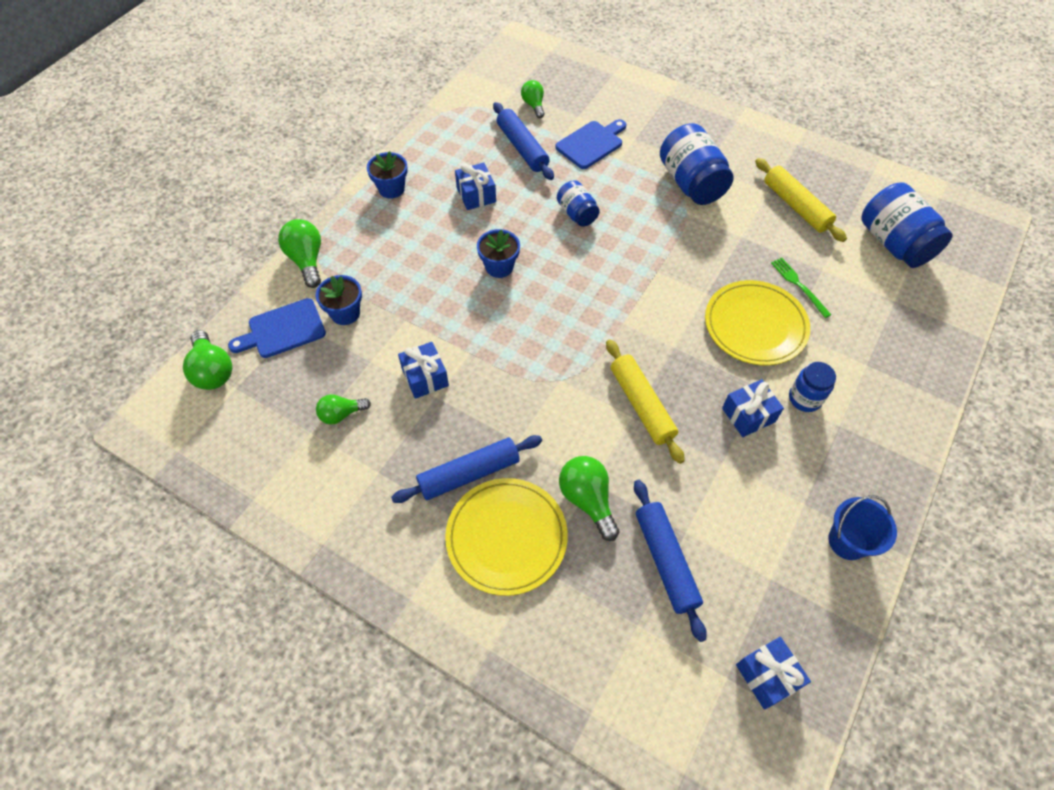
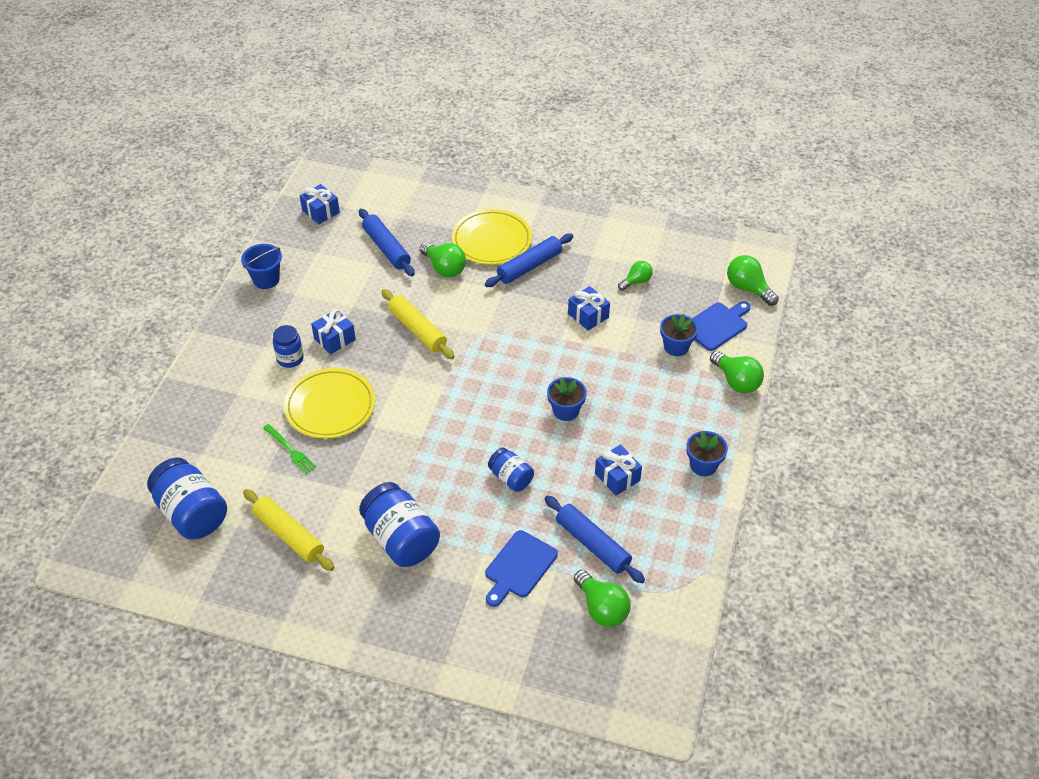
camera: 165 degrees right, 10 degrees down
green light bulb [521,80,545,118] -> green light bulb [574,570,631,627], size x1.54

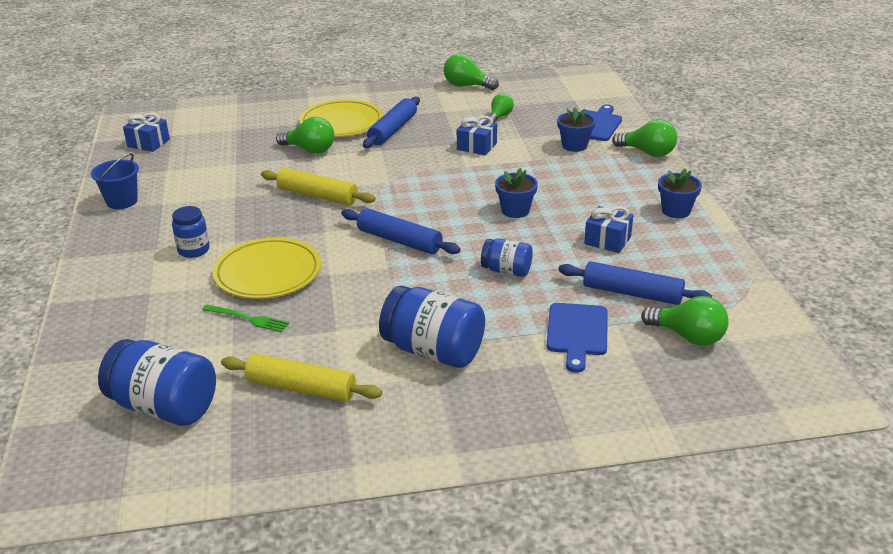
camera: 25 degrees left, 15 degrees down
blue gift [311,309,356,355] -> none
blue rolling pin [359,209,415,276] -> blue rolling pin moved to [341,208,461,254]
green light bulb [727,255,779,306] -> green light bulb moved to [444,54,499,90]

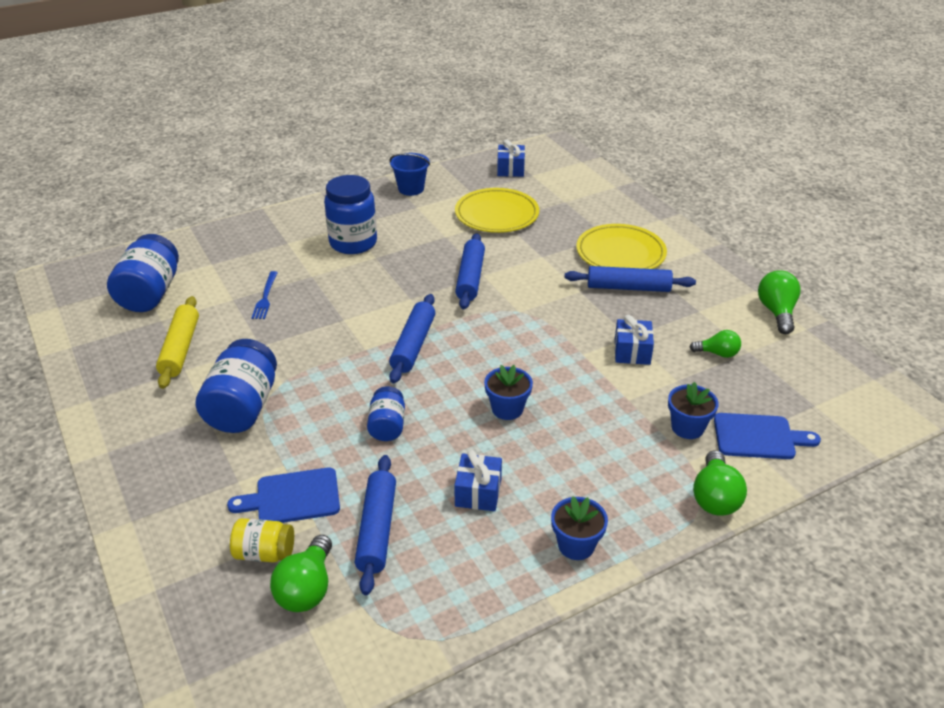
camera: 70 degrees right, 5 degrees up
blue jar [172,206,210,258] -> blue jar [324,175,377,254], size x1.76
green fork [202,304,289,332] -> blue fork [251,271,278,319]
yellow plate [213,237,321,299] -> yellow plate moved to [455,188,539,233]
yellow rolling pin [261,168,376,205] -> blue rolling pin [455,233,485,309]
green light bulb [276,117,334,154] -> none
none -> yellow jar [230,518,294,562]

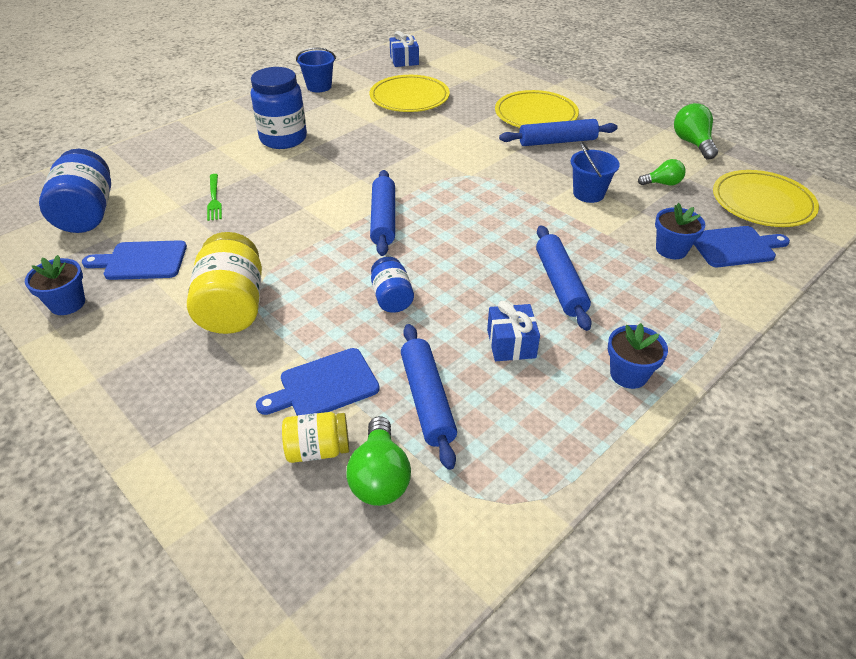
camera: 15 degrees left, 5 degrees up
yellow rolling pin [156,296,199,389] -> blue cutting board [82,240,187,280]
blue jar [195,339,277,433] -> yellow jar [187,232,262,334]
blue fork [251,271,278,319] -> green fork [207,174,222,221]
blue rolling pin [455,233,485,309] -> blue rolling pin moved to [536,225,592,331]
blue flower pot [484,365,533,420] -> blue flower pot moved to [25,255,85,315]
blue gift [615,315,654,365] -> blue bucket [570,141,620,203]
green light bulb [693,450,747,516] -> none
none -> yellow plate [713,170,819,227]

